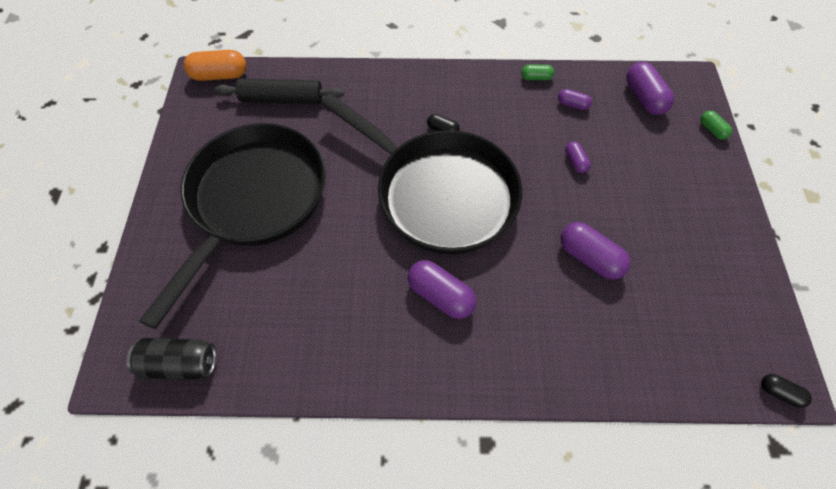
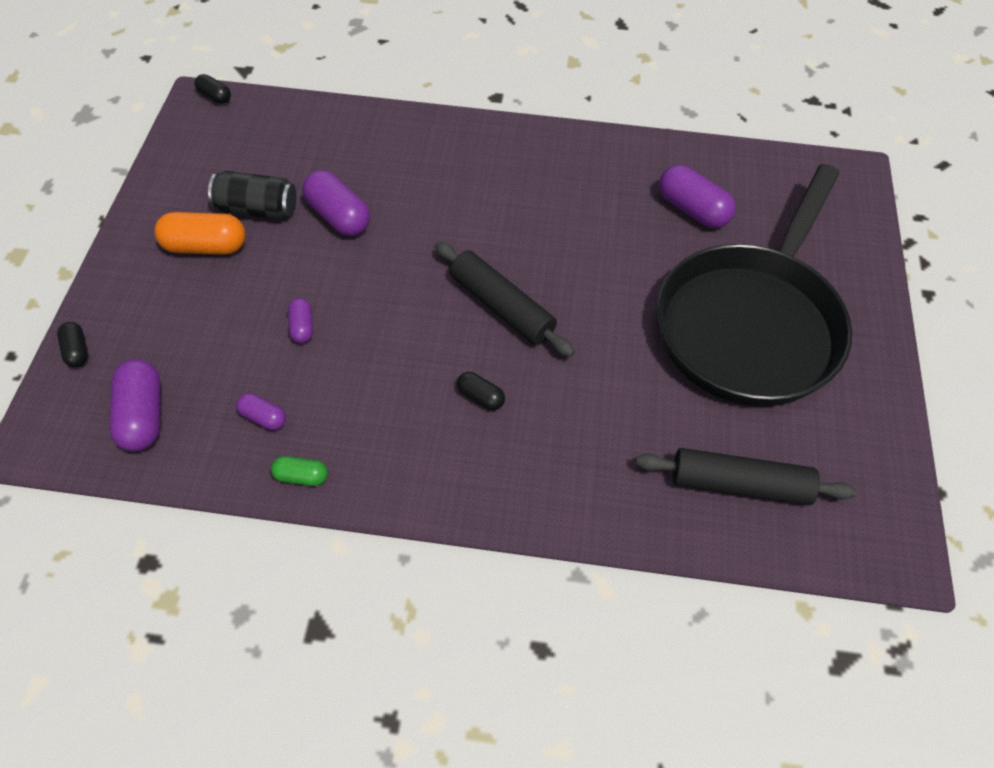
camera: 175 degrees left, 5 degrees down
black can [127,338,216,380] -> black can moved to [208,171,296,220]
orange capsule [184,50,246,81] -> orange capsule moved to [154,212,246,255]
black pan [320,93,522,254] -> black rolling pin [435,242,575,357]
purple capsule [408,260,476,319] -> purple capsule moved to [659,165,736,228]
green capsule [700,111,732,140] -> black capsule [57,322,88,367]

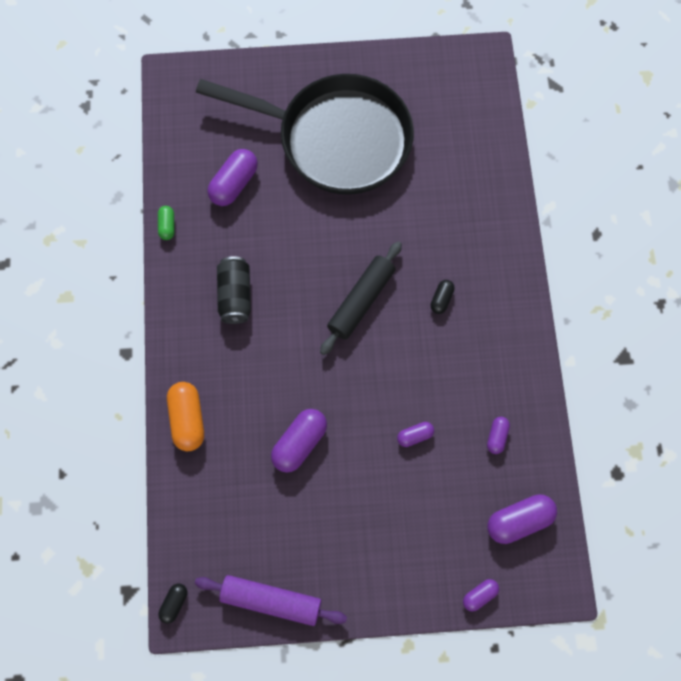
camera: 100 degrees left, 15 degrees up
black capsule [57,322,88,367] -> purple capsule [463,579,499,612]
orange capsule [154,212,246,255] -> orange capsule moved to [167,382,204,451]
black can [208,171,296,220] -> black can moved to [217,256,251,324]
green capsule [271,456,328,486] -> green capsule moved to [158,206,175,240]
black rolling pin [636,448,856,505] -> none
none -> purple rolling pin [195,575,347,626]

